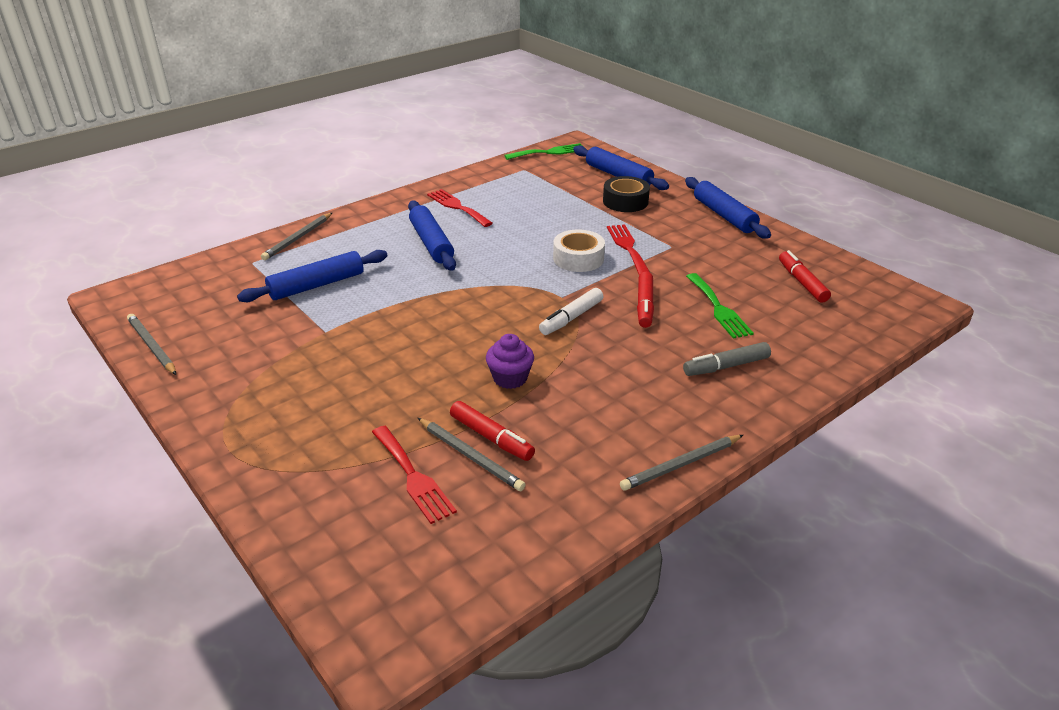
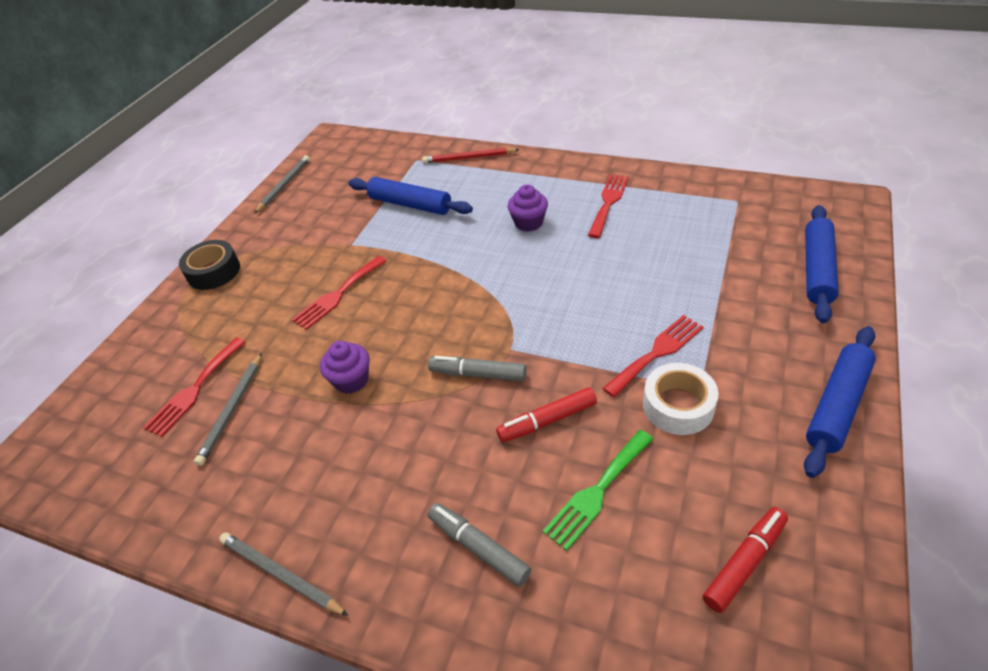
camera: 65 degrees right, 10 degrees up
grey pencil [261,213,332,260] -> red pencil [422,148,520,163]
blue rolling pin [408,201,456,271] -> purple cupcake [507,184,548,232]
red marker [450,401,535,461] -> none
green fork [504,143,583,160] -> none
white marker [539,288,603,335] -> grey marker [428,356,526,381]
white tape [553,229,605,272] -> white tape moved to [643,363,718,435]
black tape [603,176,650,212] -> black tape moved to [179,240,240,290]
none -> red fork [292,256,386,330]

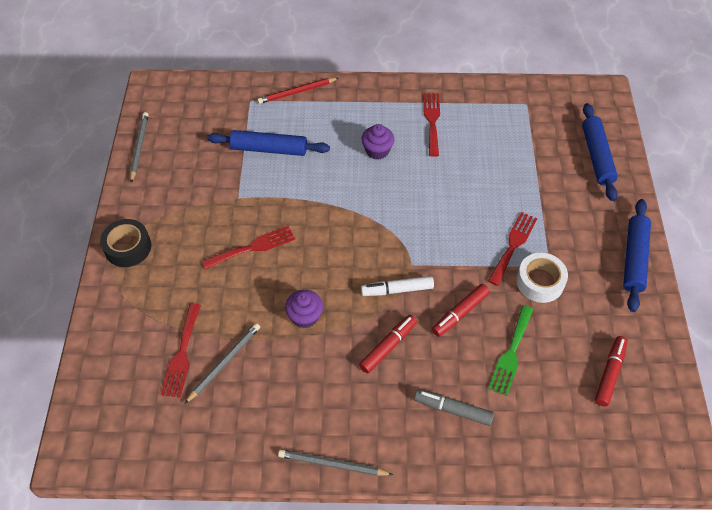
camera: 25 degrees left, 10 degrees up
grey pencil [194,353,262,466] -> grey pencil turned 135 degrees counterclockwise [184,323,260,404]
red fork [292,256,386,330] -> red fork turned 135 degrees counterclockwise [202,226,295,269]
grey marker [428,356,526,381] -> white marker [361,276,434,296]
none -> red marker [359,315,417,373]

